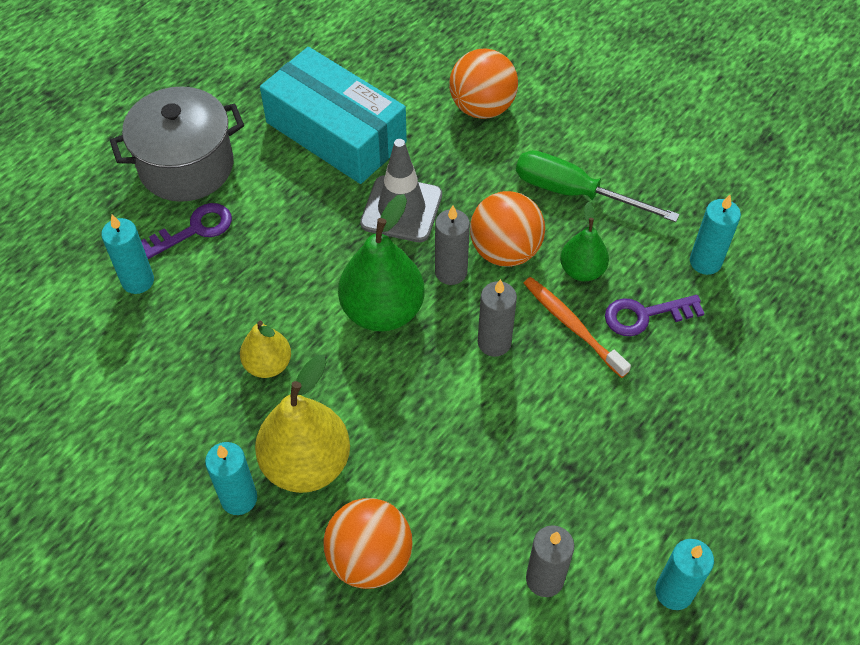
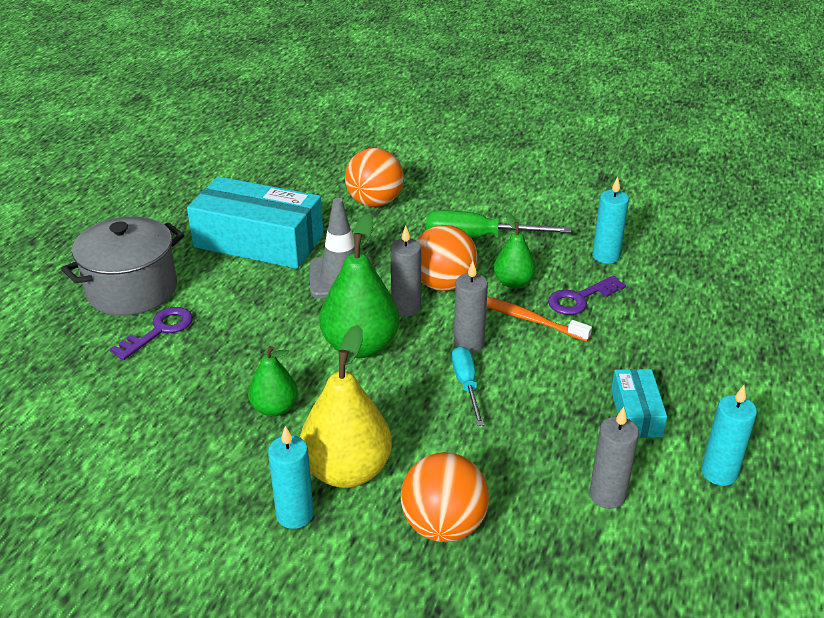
camera: 20 degrees left, 20 degrees down
turquoise candle [101,215,154,294] -> none
yellow pear [240,321,291,378] -> green pear [248,346,298,416]
none -> turquoise screwdriver [452,346,484,426]
none -> turquoise box [611,369,667,438]

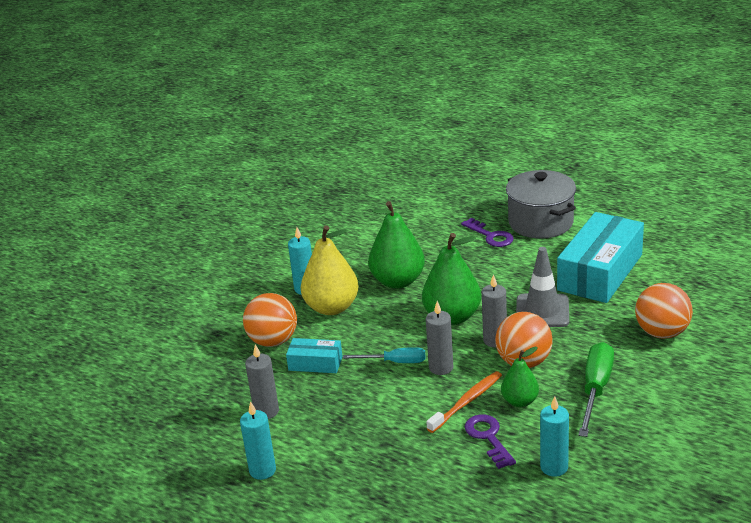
camera: 105 degrees right, 5 degrees down
green pear [248,346,298,416] -> green pear [368,201,425,289], size x1.73
turquoise box [611,369,667,438] -> turquoise box moved to [286,338,343,373]

